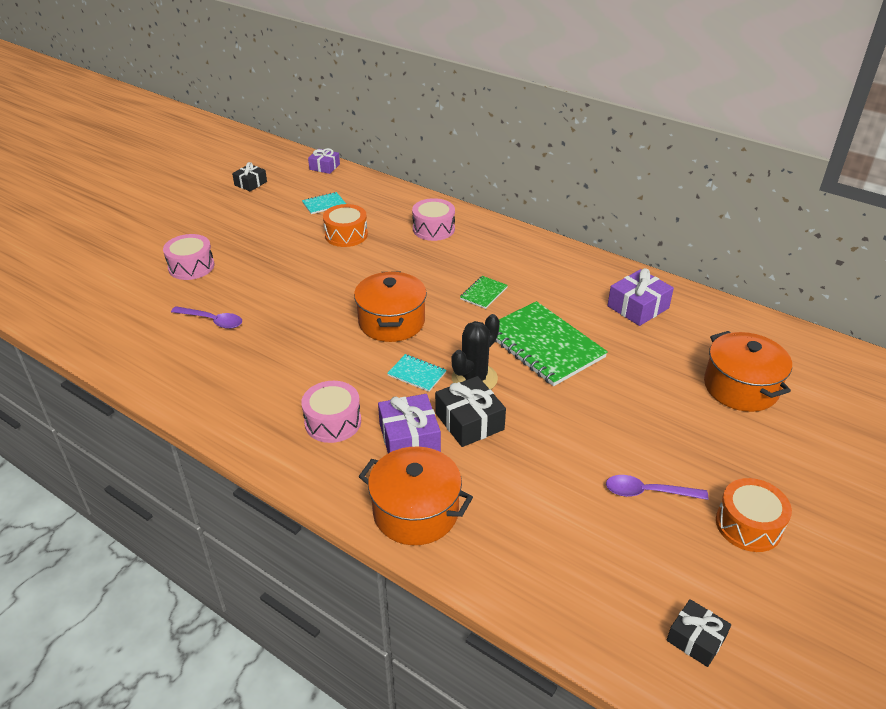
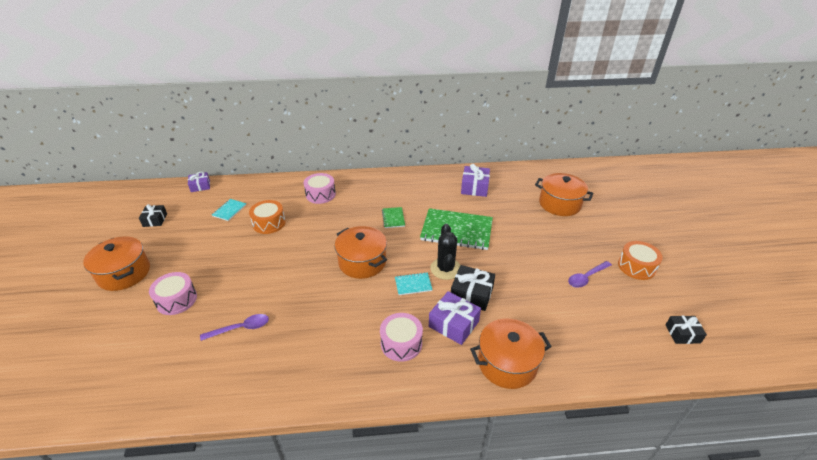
camera: 40 degrees left, 0 degrees up
none -> orange pot [83,237,150,291]

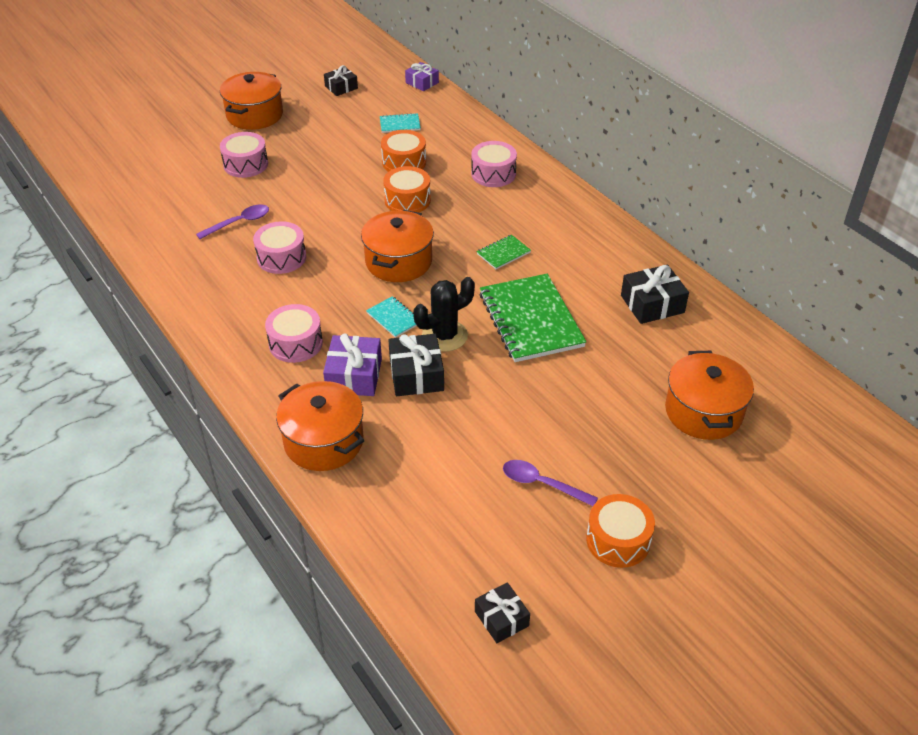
camera: 60 degrees right, 5 degrees up
purple spoon [200,314,269,341] -> purple spoon turned 75 degrees counterclockwise [196,204,269,239]
purple gift [461,164,490,197] -> black gift [621,265,689,324]
none -> pink drum [253,221,306,274]
none -> orange drum [383,166,431,213]

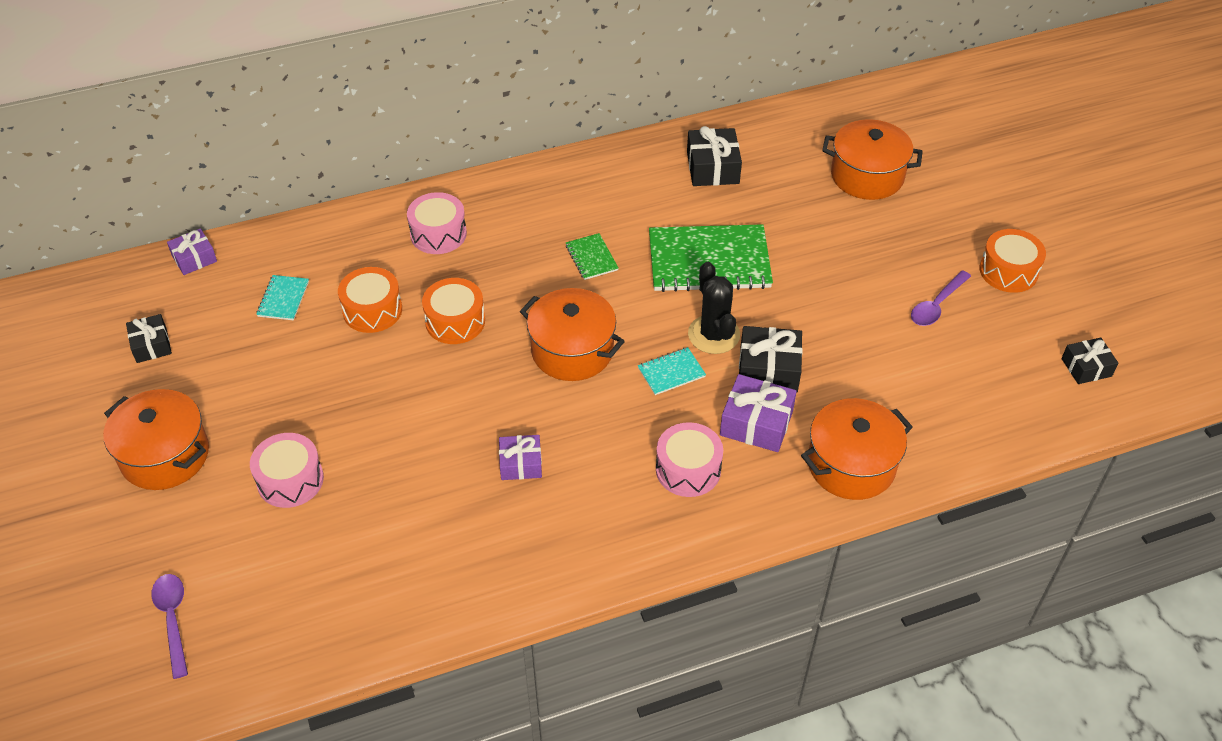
camera: 75 degrees left, 5 degrees up
purple spoon [196,204,269,239] -> purple spoon moved to [151,574,188,679]
pink drum [253,221,306,274] -> purple gift [499,435,542,480]

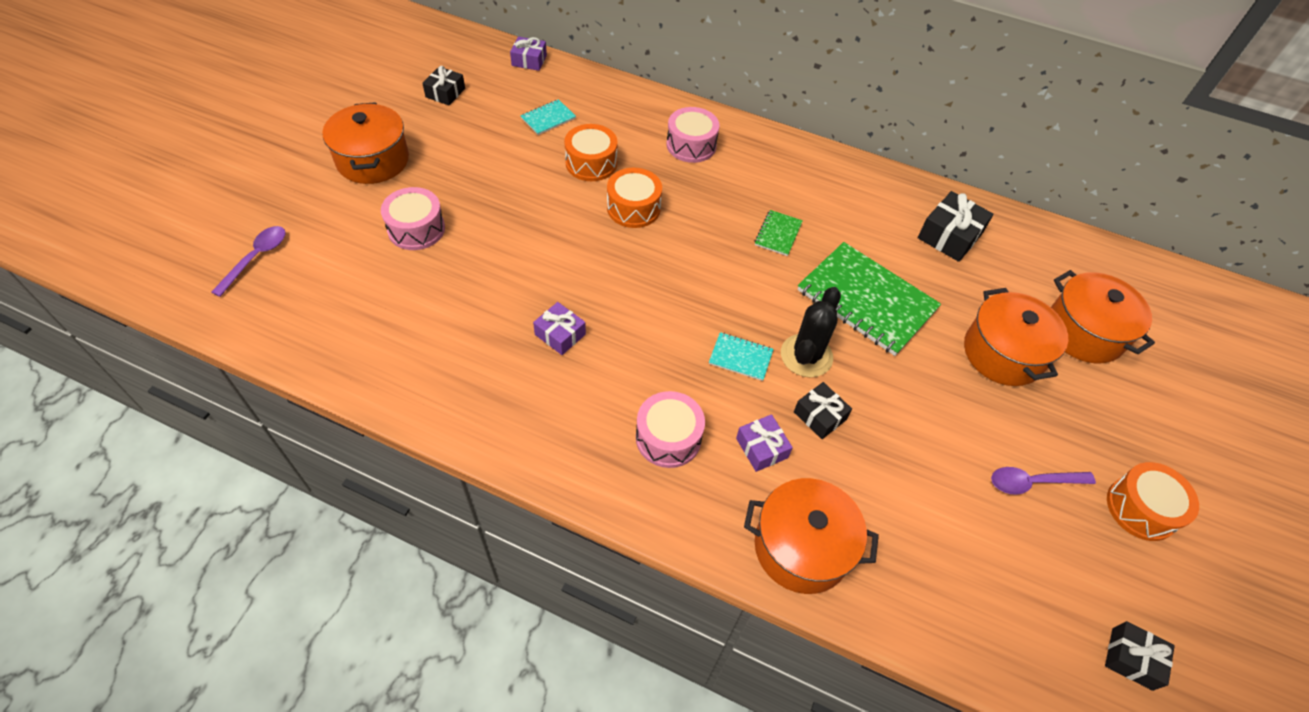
camera: 40 degrees right, 5 degrees up
orange pot [520,288,625,381] -> orange pot moved to [964,288,1068,386]
purple gift [720,374,797,452] -> purple gift [736,414,793,472], size x0.65
black gift [739,326,803,393] -> black gift [794,382,852,439], size x0.65

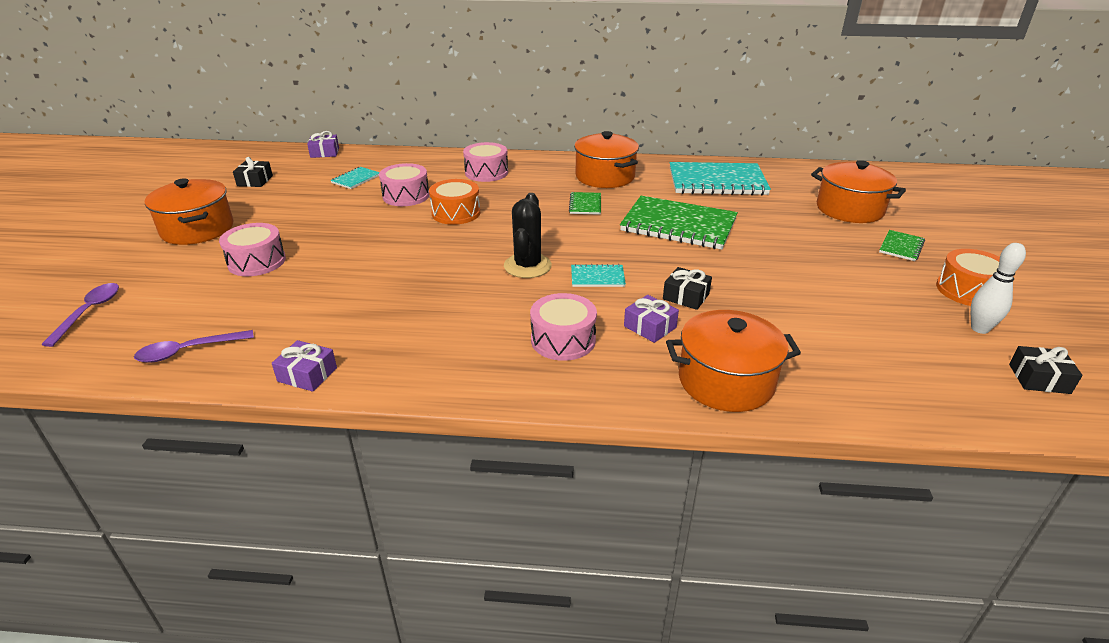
camera: 15 degrees left, 20 degrees down
purple gift [533,302,586,355] -> purple gift moved to [272,340,337,392]
orange drum [564,124,618,181] -> pink drum [379,163,429,206]
black cactus [781,287,841,378] -> black cactus moved to [504,193,552,278]
black gift [918,191,994,262] -> turquoise notebook [670,162,771,195]
orange pot [964,288,1068,386] -> orange pot moved to [574,131,639,188]
purple spoon [991,467,1096,495] -> purple spoon moved to [134,330,254,363]
none -> green notebook [879,230,925,261]
none -> white bowling pin [971,243,1026,334]

